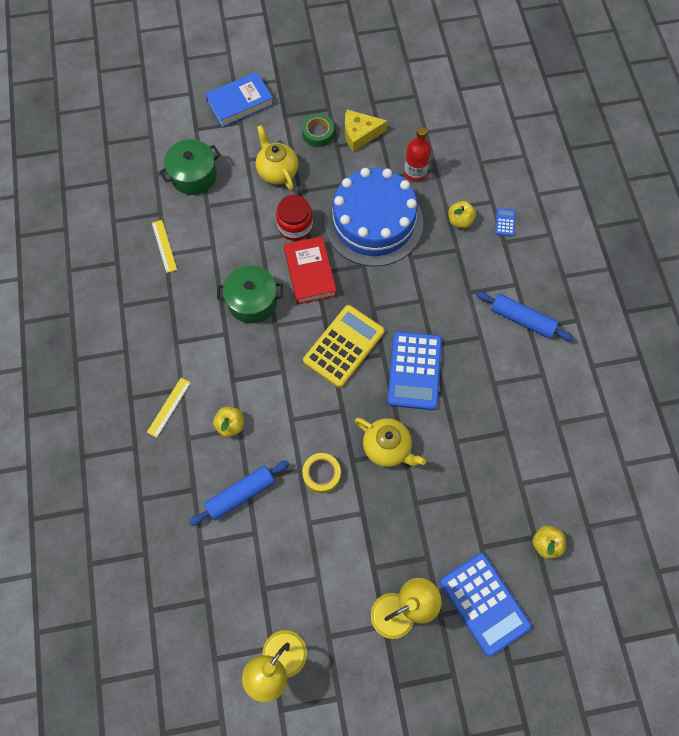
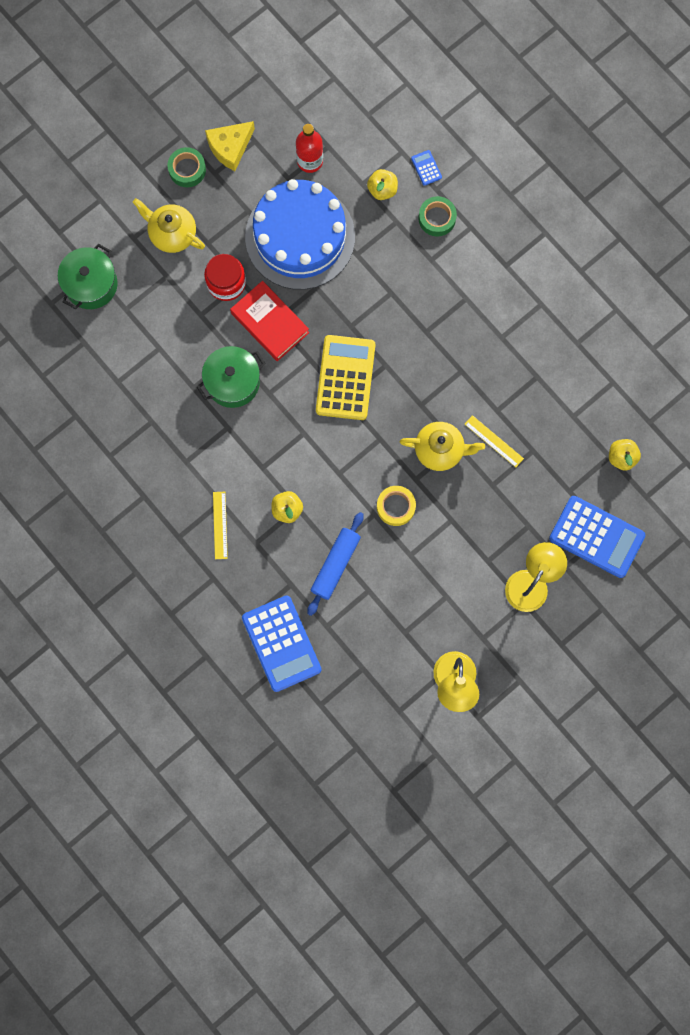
camera: 30 degrees left, 10 degrees up
yellow ruler [152,220,177,273] -> yellow ruler moved to [465,415,524,467]
blue book [205,72,274,128] -> none
blue calculator [387,331,442,410] -> blue calculator moved to [242,595,322,692]
blue rolling pin [476,291,574,341] -> none
none -> green tape [418,196,457,236]

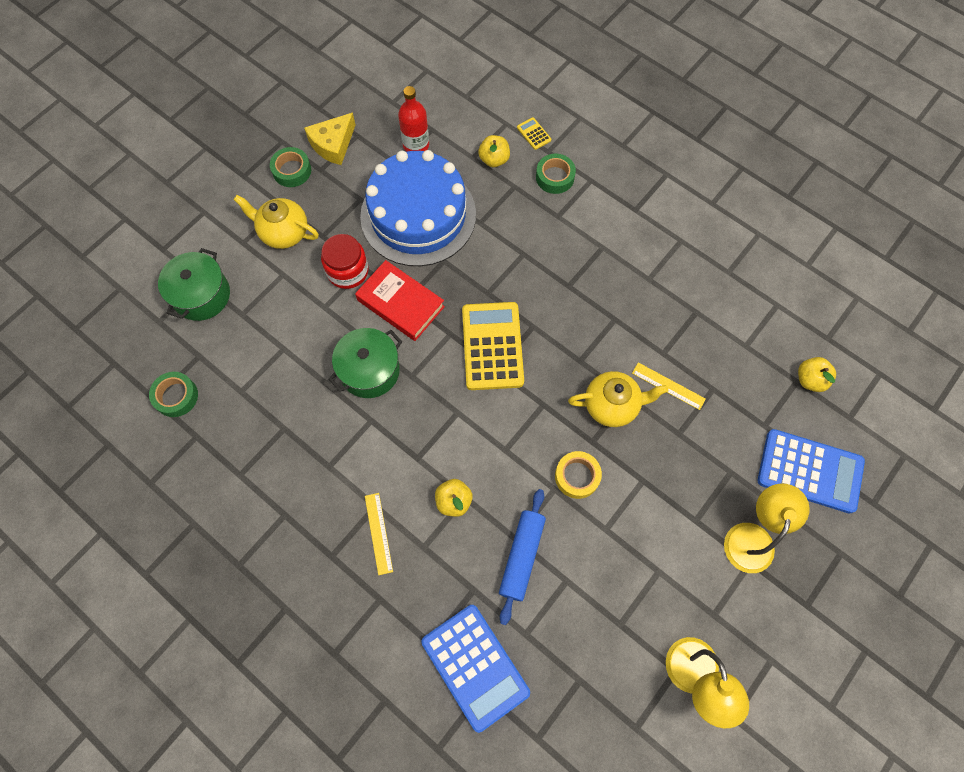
camera: 10 degrees left, 10 degrees down
blue calculator [411,150,442,186] -> yellow calculator [517,117,551,150]
none -> green tape [149,372,198,417]

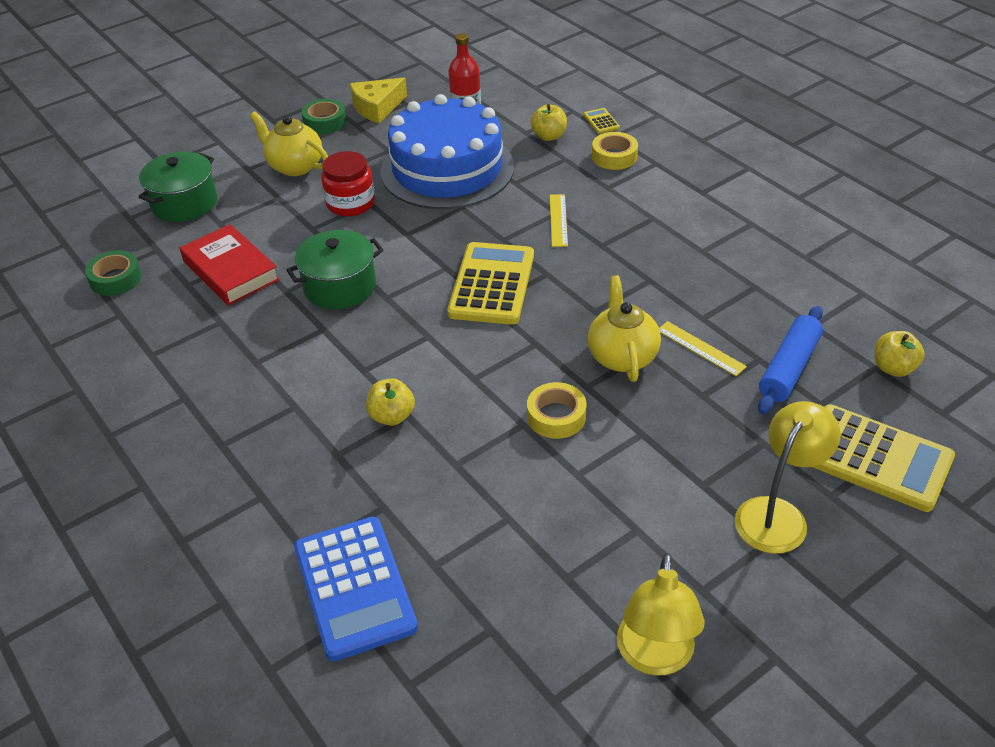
camera: 15 degrees right, 25 degrees down
red book [355,260,445,341] -> red book moved to [180,224,280,306]
yellow ruler [365,493,393,575] -> yellow ruler moved to [550,194,568,247]
blue rolling pin [499,489,546,625] -> blue rolling pin moved to [758,306,823,414]
green tape [536,154,576,194] -> yellow tape [592,132,638,170]
yellow teapot [568,371,668,427] -> yellow teapot turned 105 degrees counterclockwise [588,275,661,382]
blue calculator [758,429,865,514] -> yellow calculator [813,404,955,512]

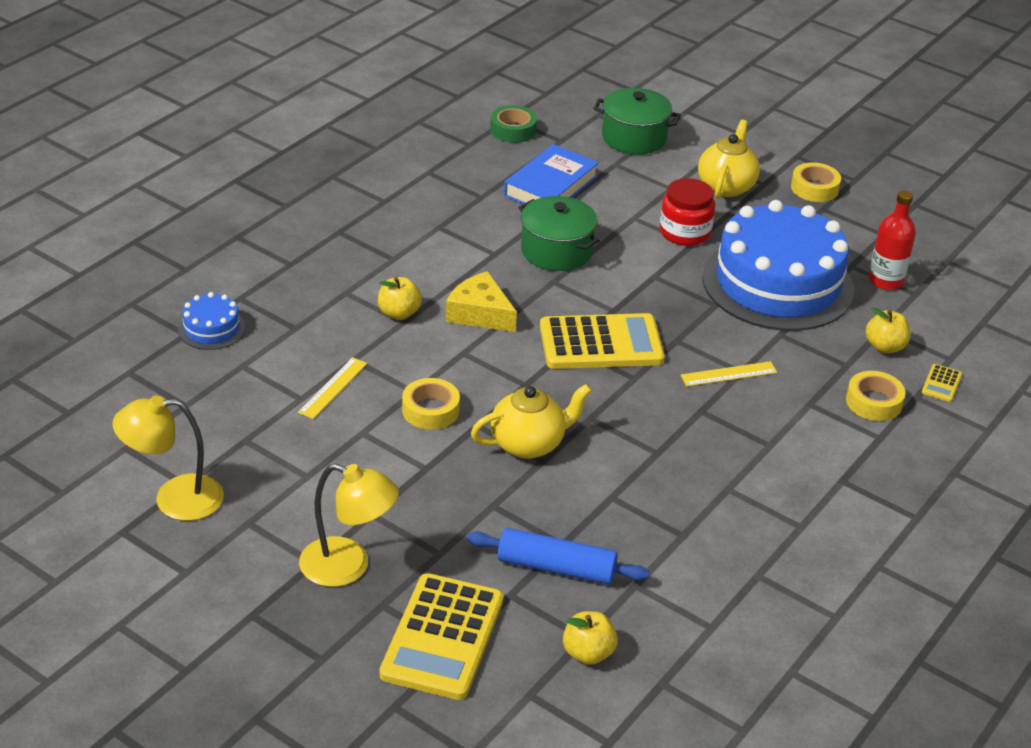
camera: 70 degrees right, 5 degrees down
red book [180,224,280,306] -> blue book [504,144,599,204]
blue calculator [294,517,418,661] -> blue cake [178,292,245,350]
green tape [302,99,347,134] -> yellow tape [791,162,841,202]
yellow cheese [350,78,407,123] -> yellow cheese moved to [446,271,517,332]
yellow calculator [584,108,620,134] -> yellow calculator turned 150 degrees clockwise [922,364,962,402]
yellow ruler [659,321,747,376] -> yellow ruler moved to [298,357,367,419]

